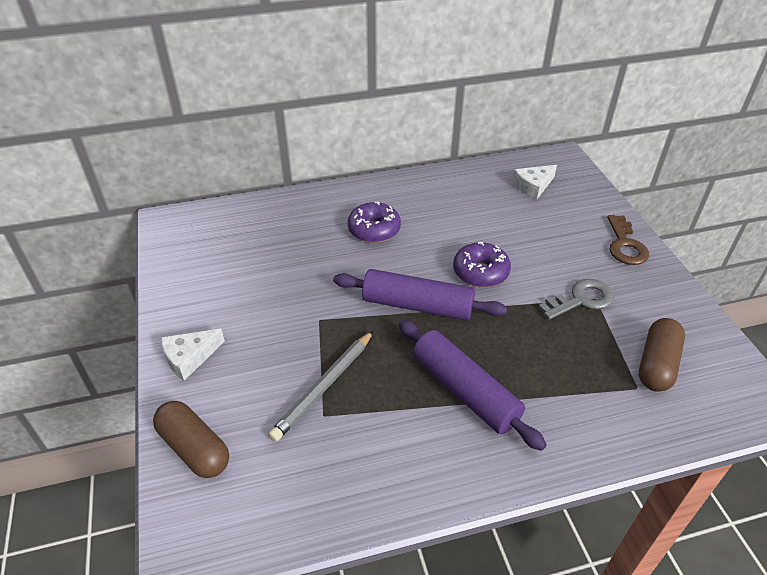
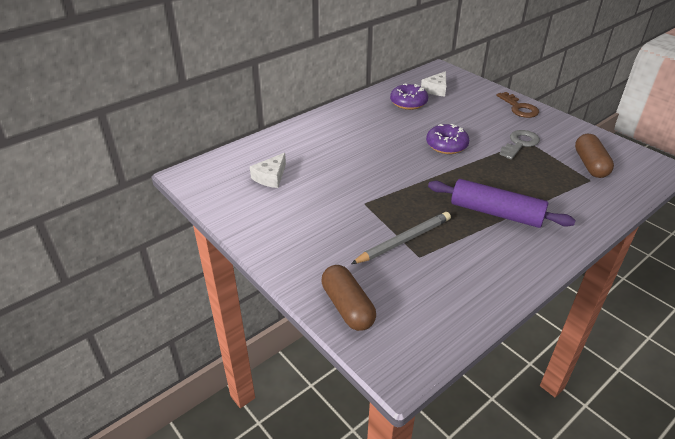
camera: 25 degrees left, 5 degrees down
brown capsule [153,401,229,478] -> brown capsule turned 45 degrees clockwise [322,265,376,331]
white cheese [161,329,225,381] -> white cheese moved to [250,153,286,188]
grey pencil [268,330,374,442] -> grey pencil turned 135 degrees counterclockwise [351,212,451,264]
purple rolling pin [333,269,507,321] -> none
purple donut [348,202,401,243] -> purple donut moved to [390,83,428,110]

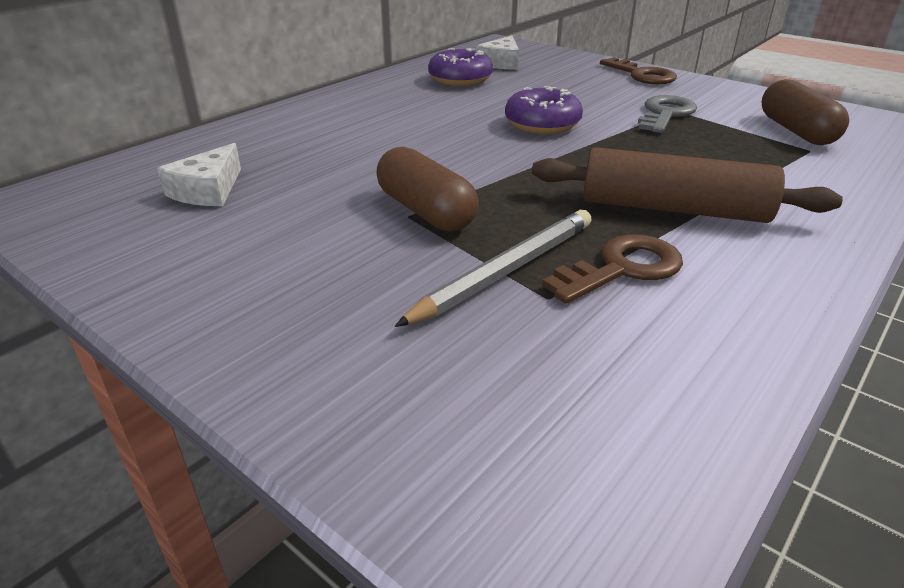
camera: 10 degrees left, 5 degrees down
brown capsule [322,265,376,331] -> brown capsule moved to [377,147,479,231]
purple rolling pin [428,179,576,228] -> brown rolling pin [532,147,843,223]
none -> brown key [542,234,683,304]

